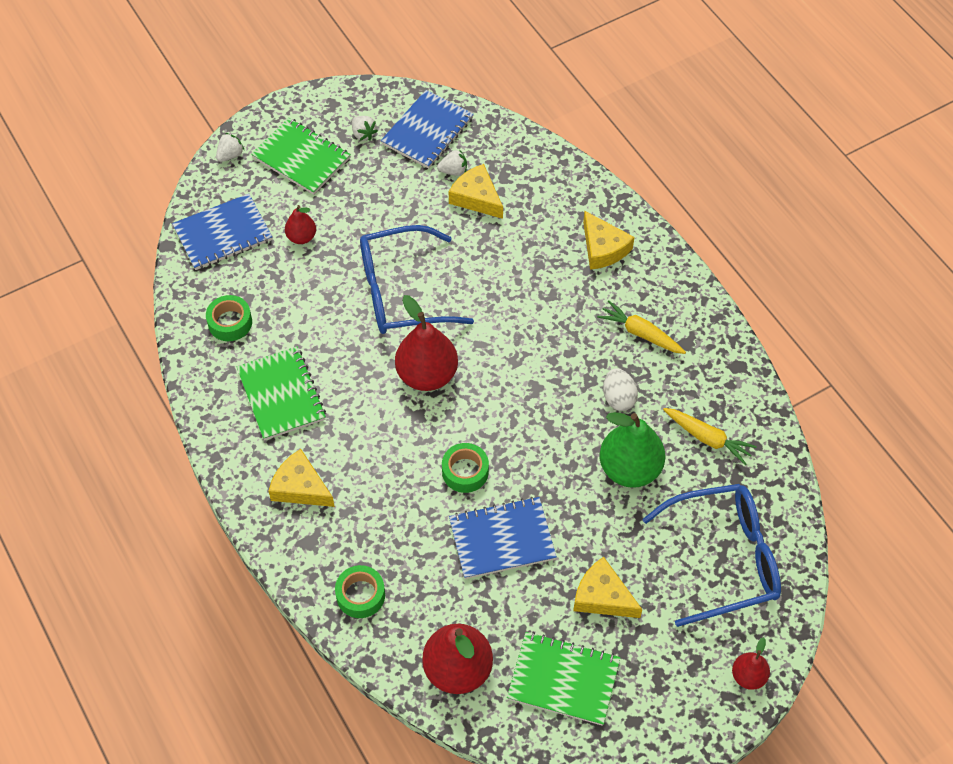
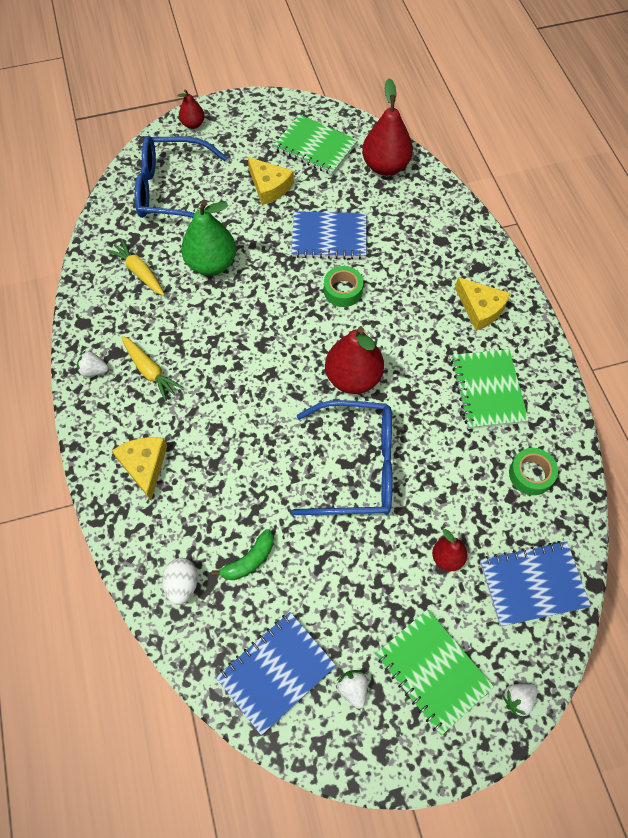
camera: 165 degrees left, 5 degrees up
green tape [335,565,385,618] -> none
white strawberry [437,149,467,176] -> white strawberry moved to [77,351,109,377]
yellow cheese [449,164,503,219] -> green banana [212,529,274,580]
white egg [603,368,638,411] -> white egg moved to [162,558,198,605]

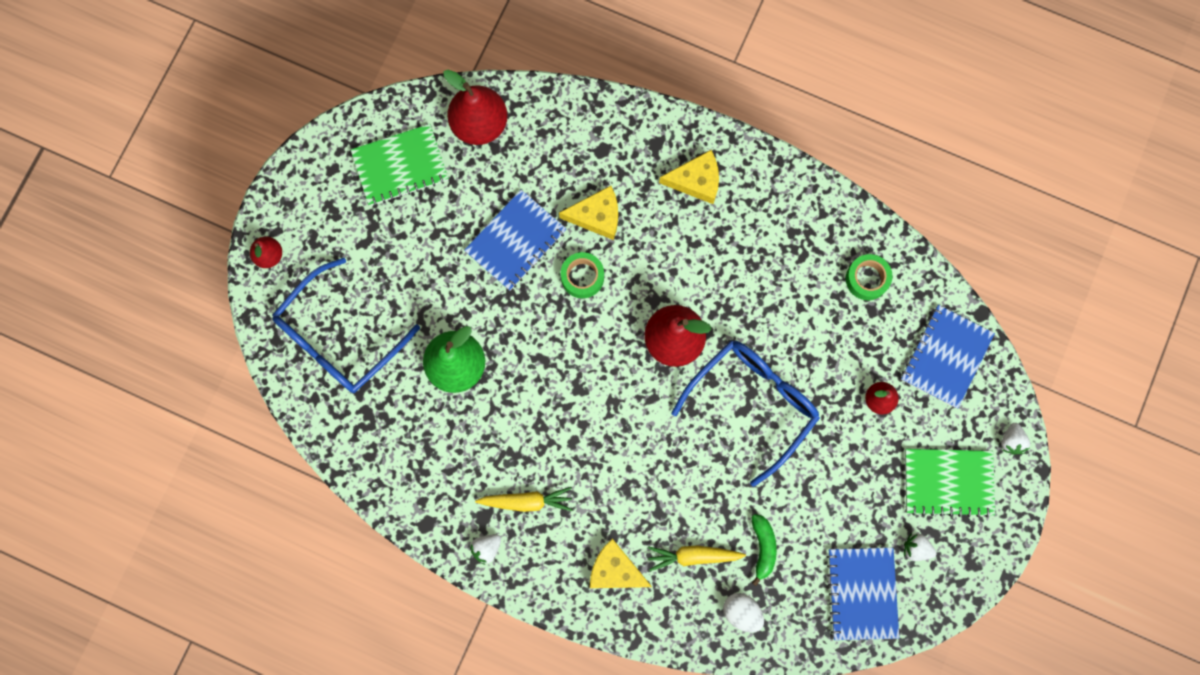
camera: 50 degrees left, 15 degrees up
yellow carrot [106,239,165,296] -> yellow carrot moved to [648,545,746,571]
yellow cheese [248,157,294,205] -> yellow cheese moved to [559,186,618,240]
green notebook [451,349,529,429] -> none

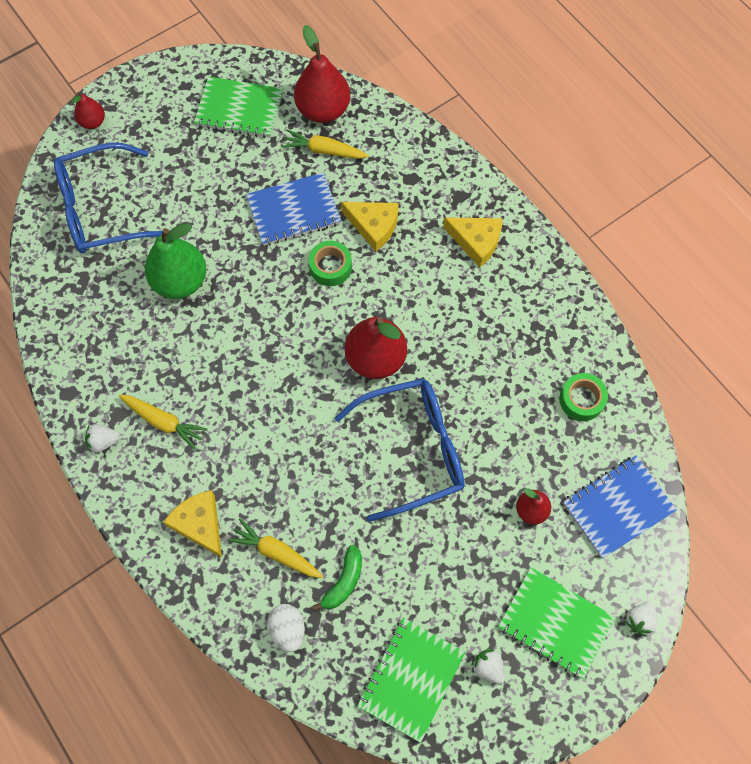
camera: 30 degrees right, 10 degrees down
blue notebook [827,548,899,640] -> green notebook [357,618,466,743]
none -> yellow carrot [282,129,369,159]

